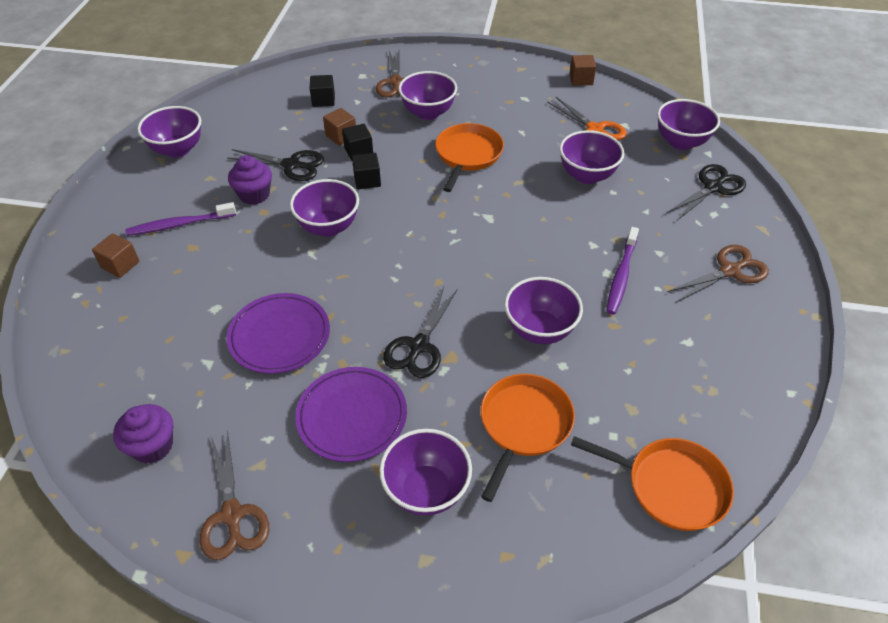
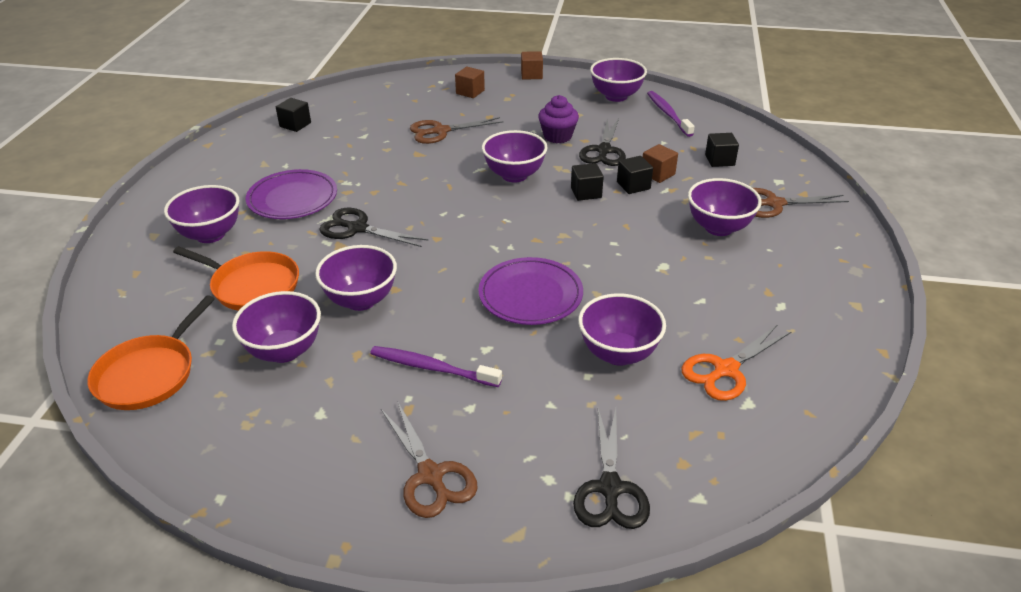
camera: 90 degrees right, 10 degrees down
purple cupcake [113,404,173,464] -> black cube [276,98,311,132]
purple toothbrush [125,202,236,236] -> purple toothbrush moved to [647,91,695,137]
brown scissors [199,430,269,560] -> brown scissors moved to [410,117,503,144]
purple plate [227,293,330,374] -> purple plate moved to [478,257,583,325]
orange pan [435,123,504,192] -> none
brown cube [569,55,596,85] -> brown cube moved to [521,51,543,80]
purple bowl [657,99,720,150] -> purple bowl moved to [232,291,321,363]
black scissors [666,164,746,220] -> black scissors turned 45 degrees clockwise [573,408,650,529]

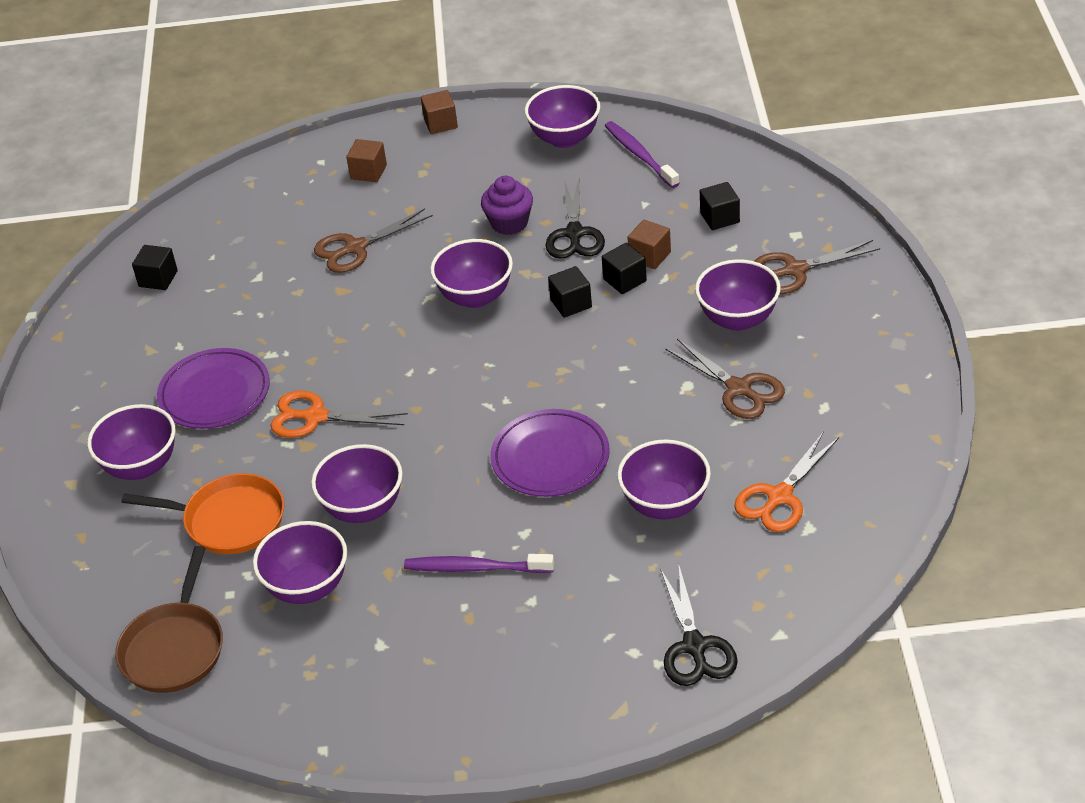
camera: 10 degrees left, 5 degrees up
orange pan [87,295,215,410] -> brown pan [115,546,223,693]
black scissors [319,208,429,247] -> orange scissors [271,391,408,438]
brown scissors [381,401,478,518] -> brown scissors moved to [665,339,785,419]

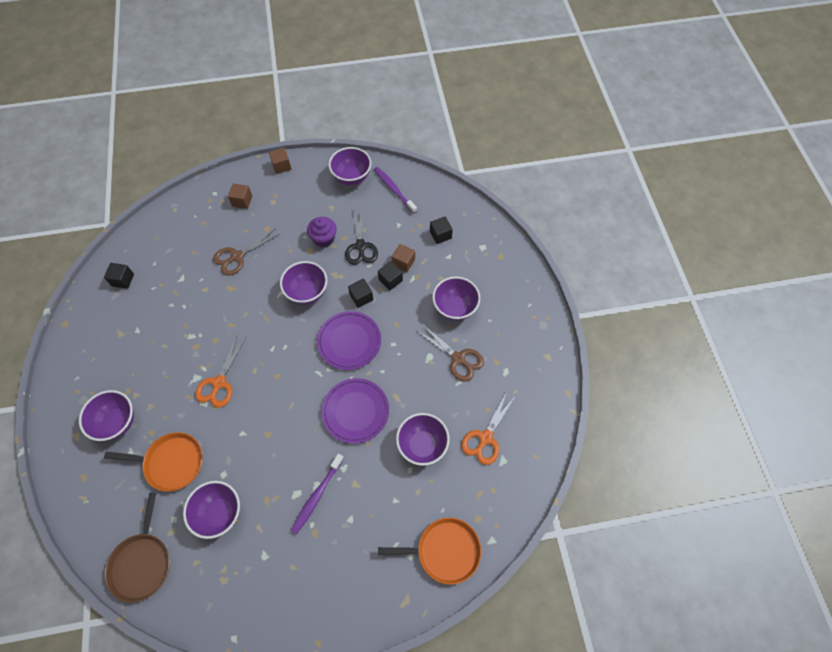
camera: 10 degrees left, 20 degrees up
purple plate [157,348,270,429] -> purple plate moved to [317,311,381,370]
orange scissors [271,391,408,438] -> orange scissors turned 75 degrees counterclockwise [195,336,245,408]
purple bowl [311,444,403,523] -> none
purple toothbrush [404,554,554,573] -> purple toothbrush turned 60 degrees counterclockwise [291,454,344,534]
black scissors [660,566,738,686] -> orange pan [378,518,481,585]
brown scissors [754,240,880,294] -> none

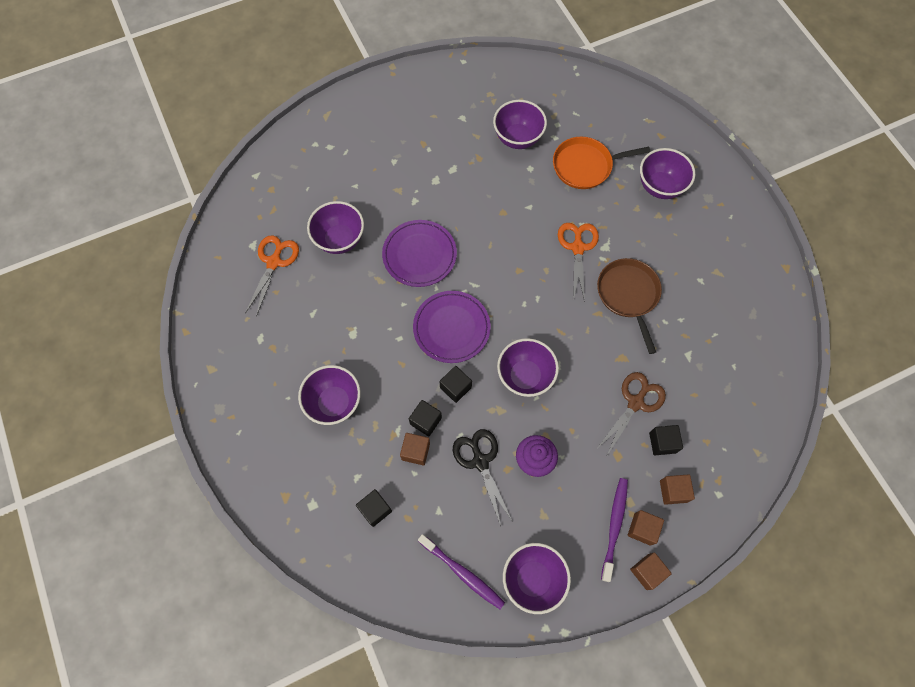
camera: 165 degrees right, 5 degrees up
black cube [104,263,134,289] -> black cube moved to [649,425,683,455]
brown pan [105,493,170,603] -> brown pan moved to [597,258,662,354]
purple toothbrush [291,454,344,534] -> purple toothbrush moved to [601,478,628,582]
orange pan [378,518,481,585] -> none
brown scissors [417,324,484,382] -> none
none -> brown cube [628,510,664,546]

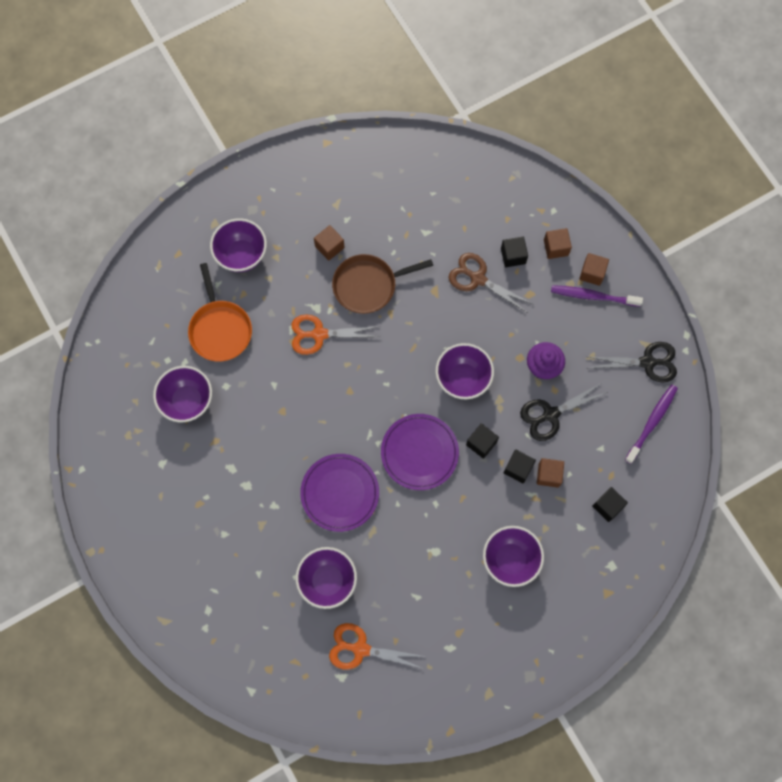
camera: 95 degrees left, 5 degrees up
purple bowl [503,543,571,614] -> black scissors [588,342,677,383]
brown cube [630,552,672,590] -> brown cube moved to [314,225,345,261]

